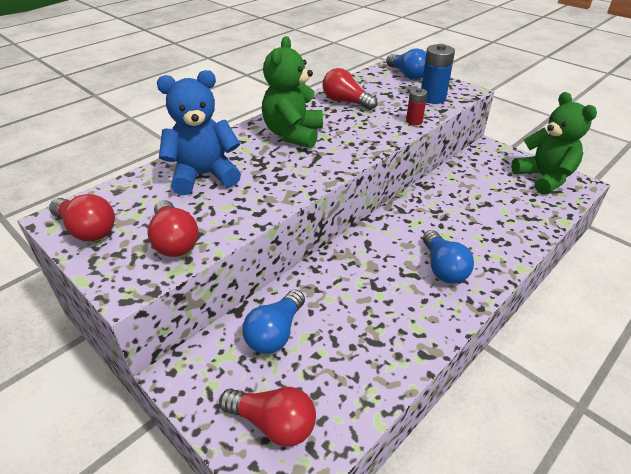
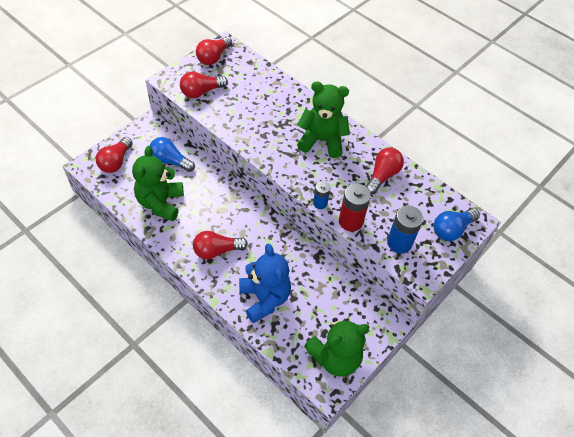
camera: 85 degrees right, 15 degrees up
blue teddy bear [157,70,241,195] -> blue teddy bear moved to [239,243,291,323]
red battery [406,88,427,125] -> red battery [339,184,371,231], size x1.69
blue light bulb [423,230,474,284] -> red light bulb [193,231,248,259]
none -> green teddy bear [132,146,184,221]
none -> blue battery [313,181,330,209]

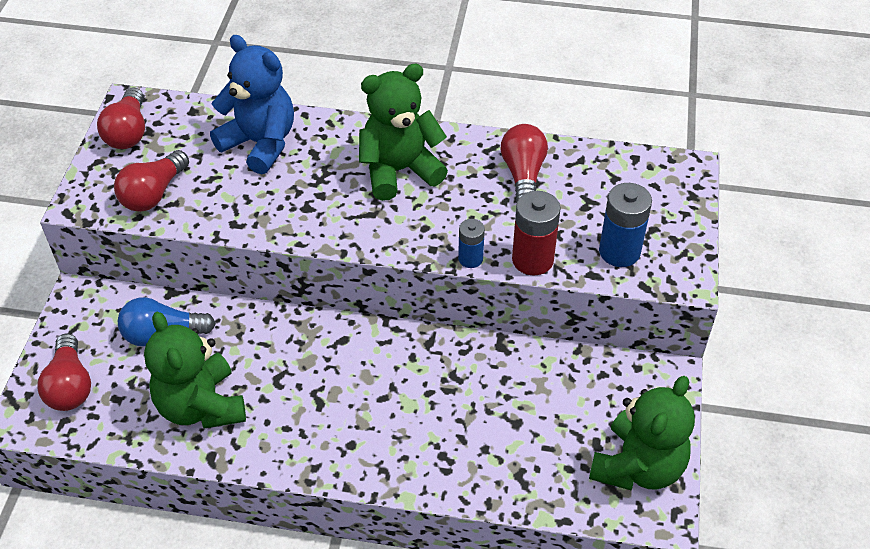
camera: 30 degrees left, 5 degrees down
red light bulb [193,231,248,259] -> none
blue teddy bear [239,243,291,323] -> blue teddy bear moved to [210,35,294,174]
blue light bulb [434,208,480,241] -> none

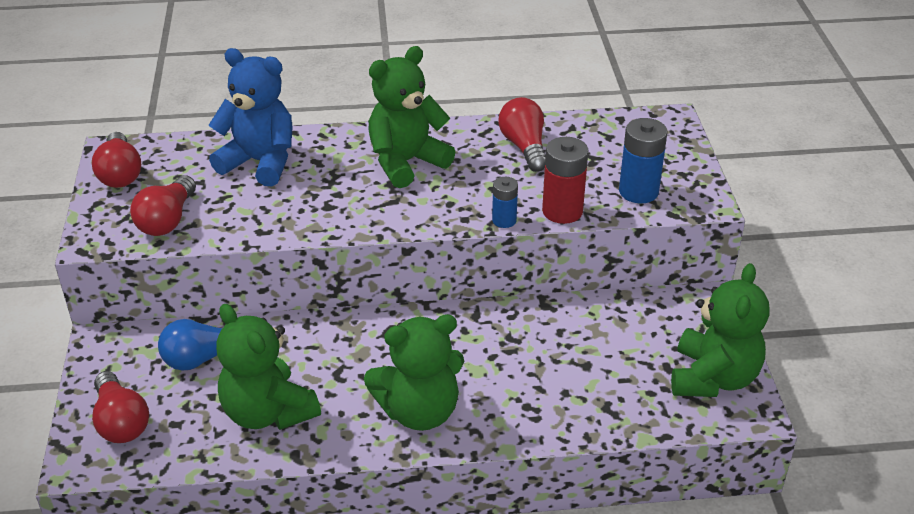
camera: 15 degrees left, 10 degrees down
none -> green teddy bear [364,314,464,431]

